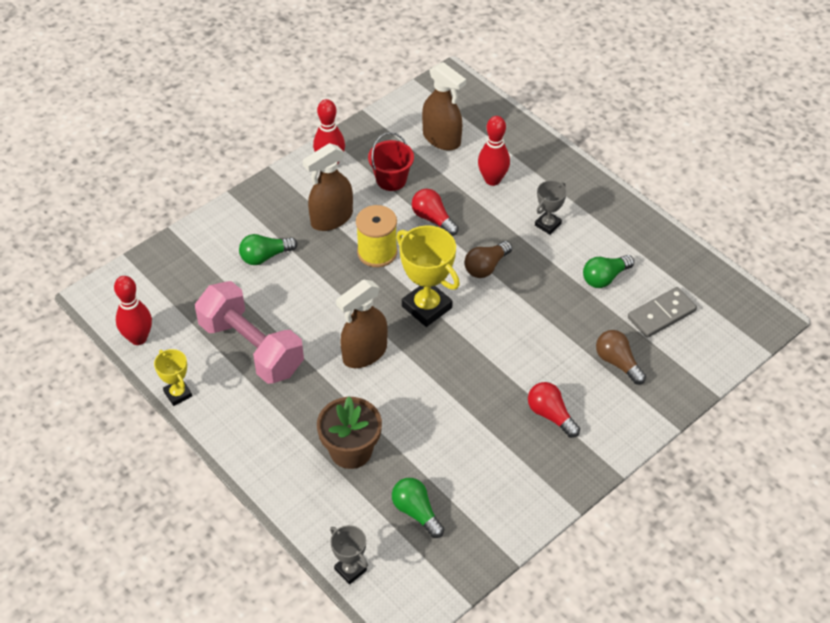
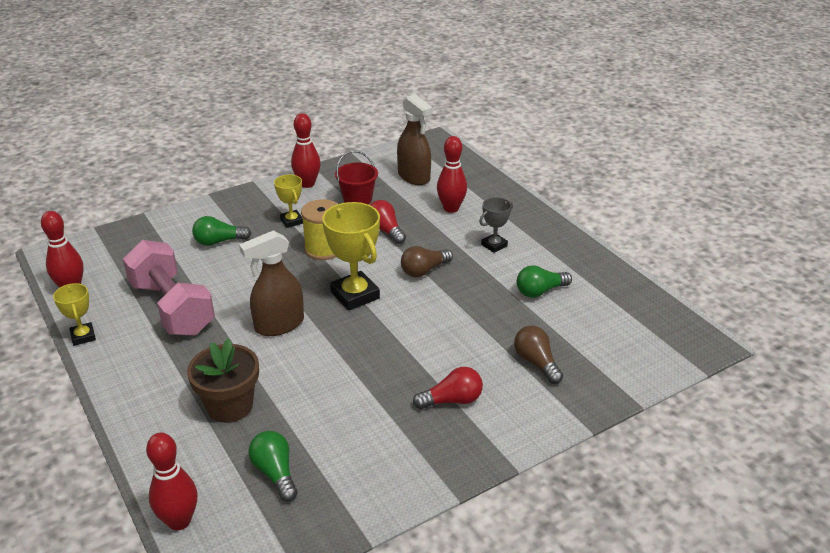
camera: 10 degrees right, 15 degrees down
brown spray bottle [302,143,353,231] -> yellow trophy [274,174,303,228]
grey trophy [330,525,368,584] -> red bowling pin [146,433,197,530]
red light bulb [528,382,580,438] -> red light bulb turned 105 degrees clockwise [413,367,483,409]
grey domino [628,287,697,338] -> none

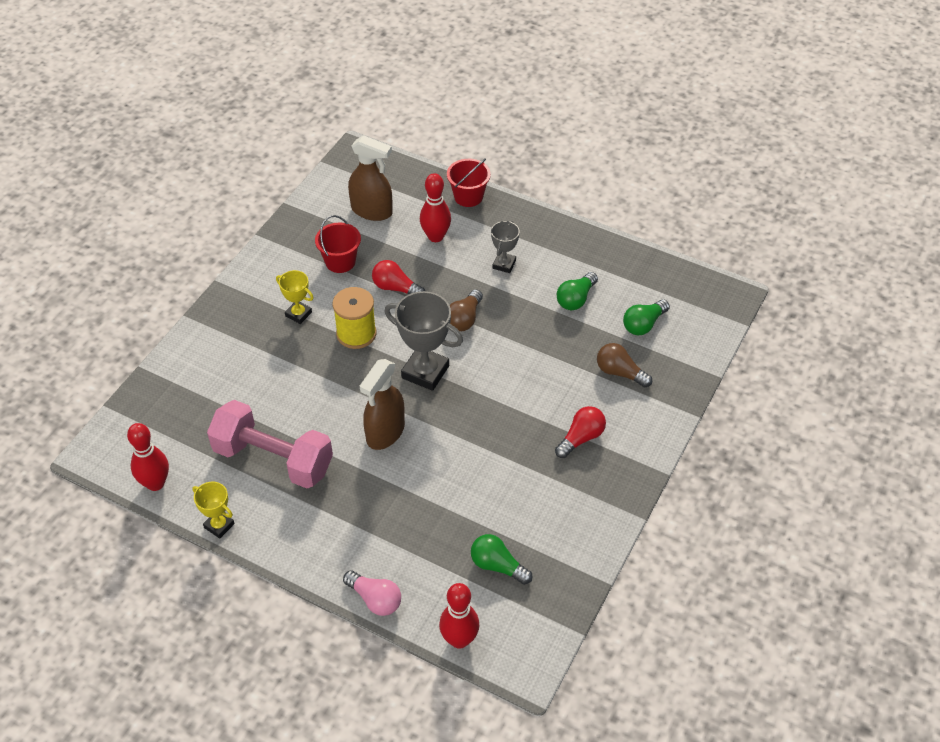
camera: 30 degrees left, 15 degrees up
brown flower pot [187,338,259,423] -> none
green light bulb [192,216,252,246] -> green light bulb moved to [623,299,670,335]
red bowling pin [291,113,321,188] -> none
yellow trophy [322,202,380,311] -> grey trophy [384,291,463,391]
none -> pink light bulb [343,570,401,616]
none -> red bucket [447,158,491,207]

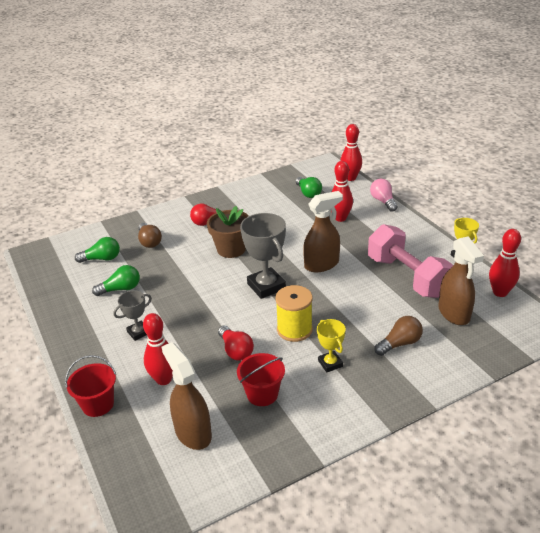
camera: 145 degrees left, 15 degrees down
brown light bulb [450,289,483,331] -> brown light bulb moved to [375,316,423,356]
none -> brown flower pot [207,206,249,258]
none -> red bowling pin [331,161,353,222]
none -> brown spray bottle [438,236,484,325]

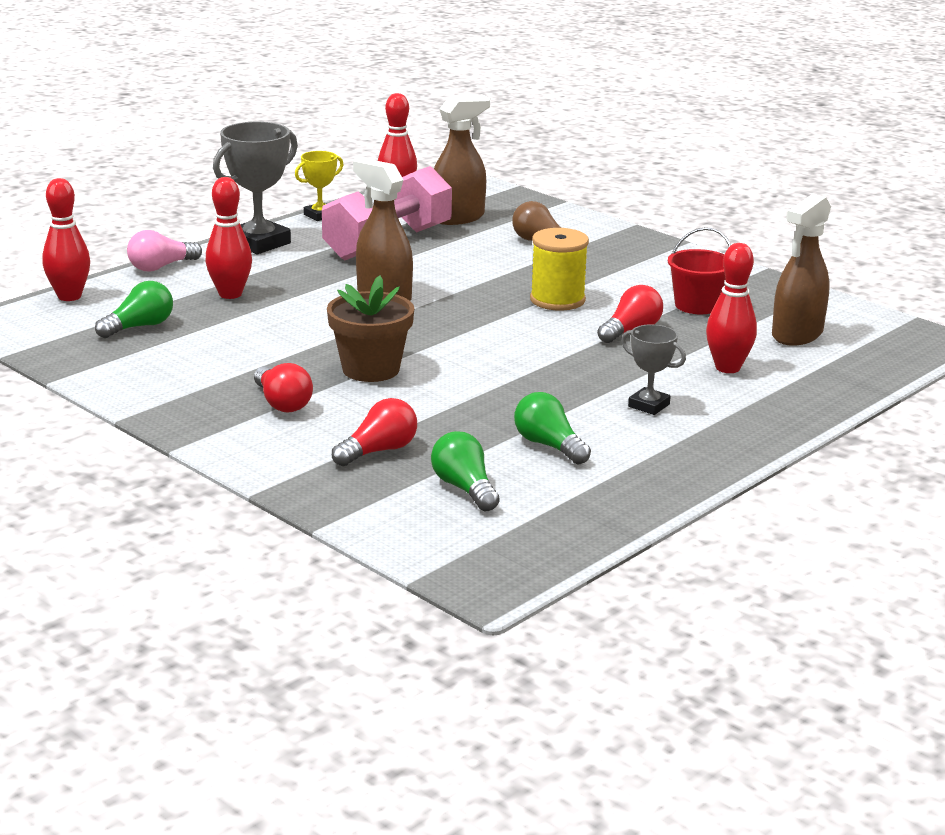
camera: 110 degrees left, 10 degrees down
red bucket [65,355,116,417] -> none
brown light bulb [138,223,162,248] -> red light bulb [332,398,417,466]
grey trophy [240,213,286,299] -> grey trophy moved to [213,122,298,254]
yellow trophy [317,319,346,372] -> none

